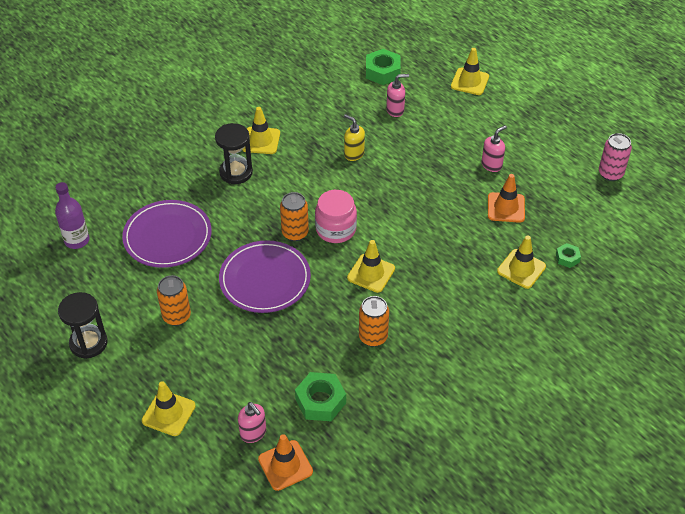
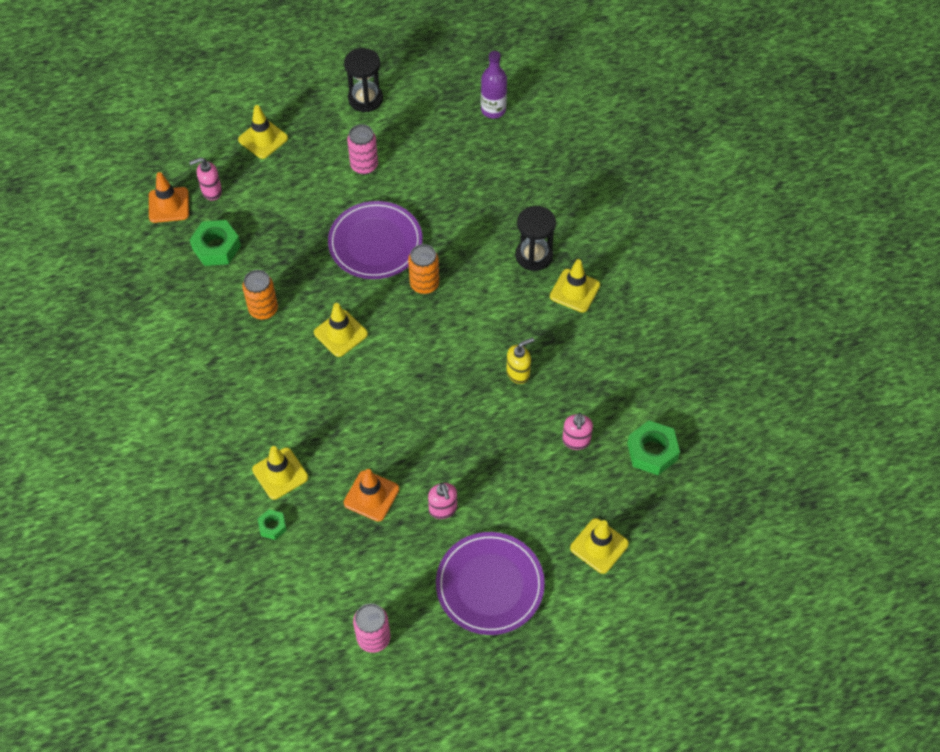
camera: 110 degrees right, 10 degrees up
purple plate [122,200,212,268] -> purple plate moved to [436,532,545,635]
orange can [157,275,191,326] -> pink can [347,124,378,175]
pink jar [315,190,357,243] -> none

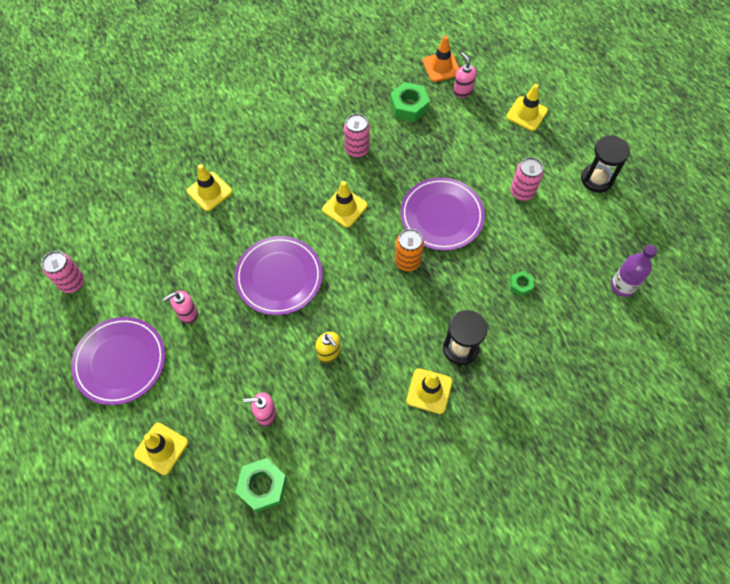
camera: 80 degrees right, 5 degrees up
orange can [242,270,278,320] -> pink can [344,114,370,158]
green nut [258,509,287,540] -> green nut moved to [510,271,534,296]
orange traffic cone [344,469,399,522] -> none
none -> purple plate [234,236,322,315]

